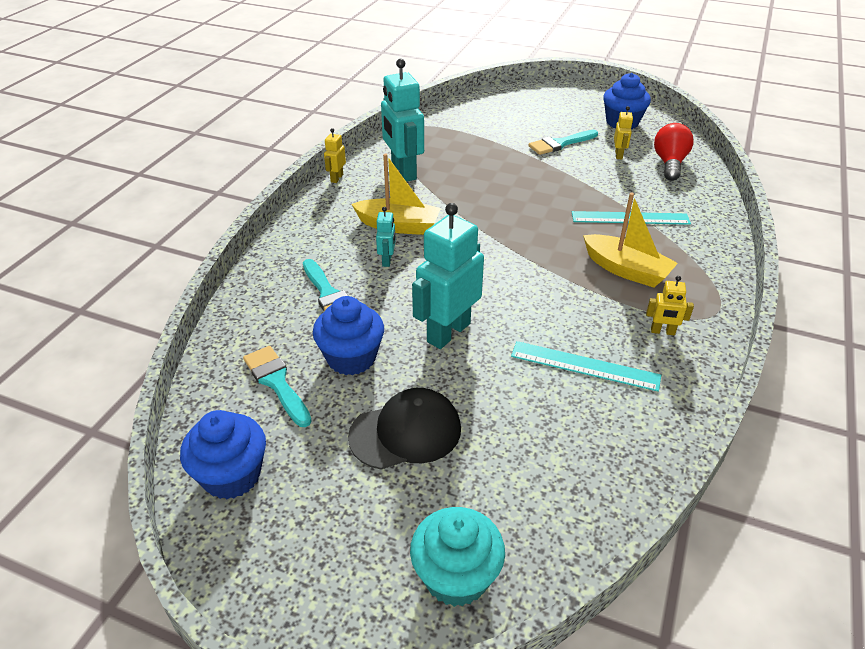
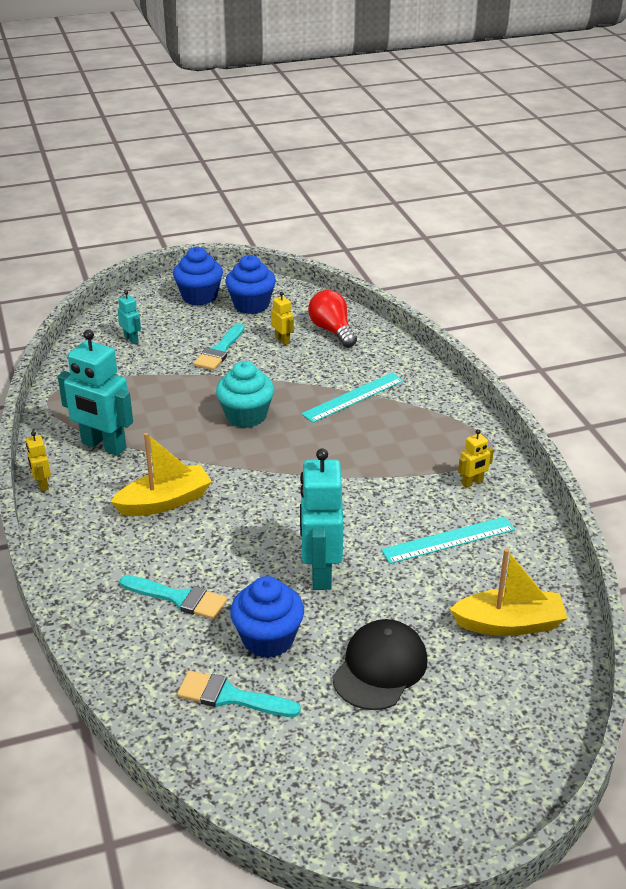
camera: 40 degrees left, 5 degrees down
blue cupcake [180,410,266,499] -> blue cupcake moved to [173,247,223,306]
turquoise robot [376,207,396,267] -> turquoise robot moved to [117,290,141,344]
turquoise cupcake [410,507,505,607] -> turquoise cupcake moved to [216,361,274,428]
yellow boat [583,193,678,288] -> yellow boat moved to [450,548,567,636]

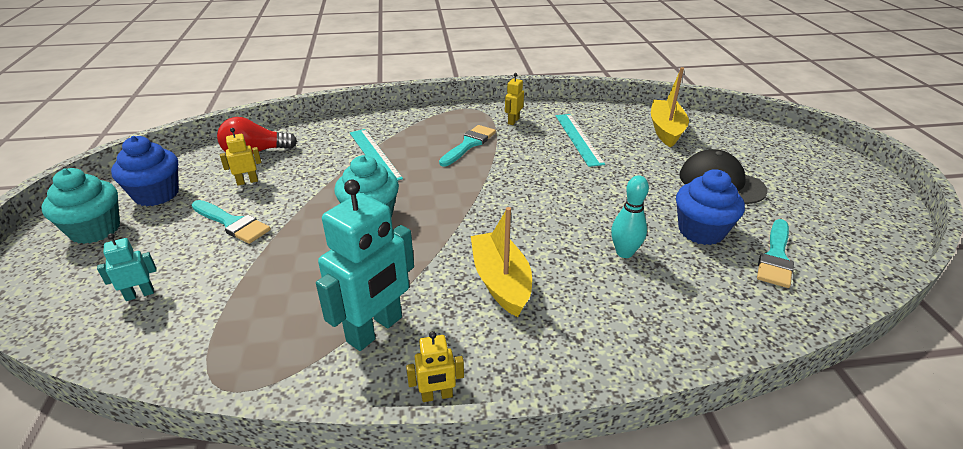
camera: 80 degrees left, 0 degrees up
turquoise brush [120,575,227,620] -> turquoise brush moved to [439,125,496,167]
blue cupcake [173,247,223,306] -> turquoise cupcake [42,168,120,244]
turquoise robot [300,448,343,590] -> none
yellow robot [458,429,494,488] -> yellow robot turned 135 degrees counterclockwise [505,73,524,125]
none -> turquoise bowling pin [611,175,649,258]

